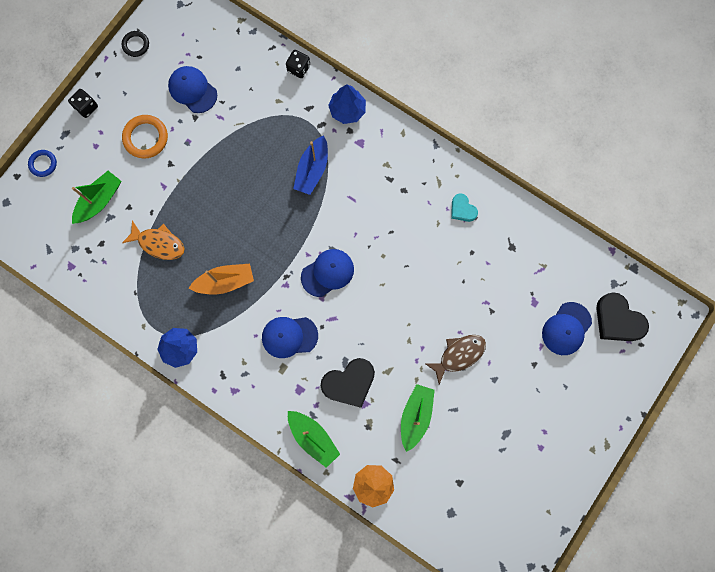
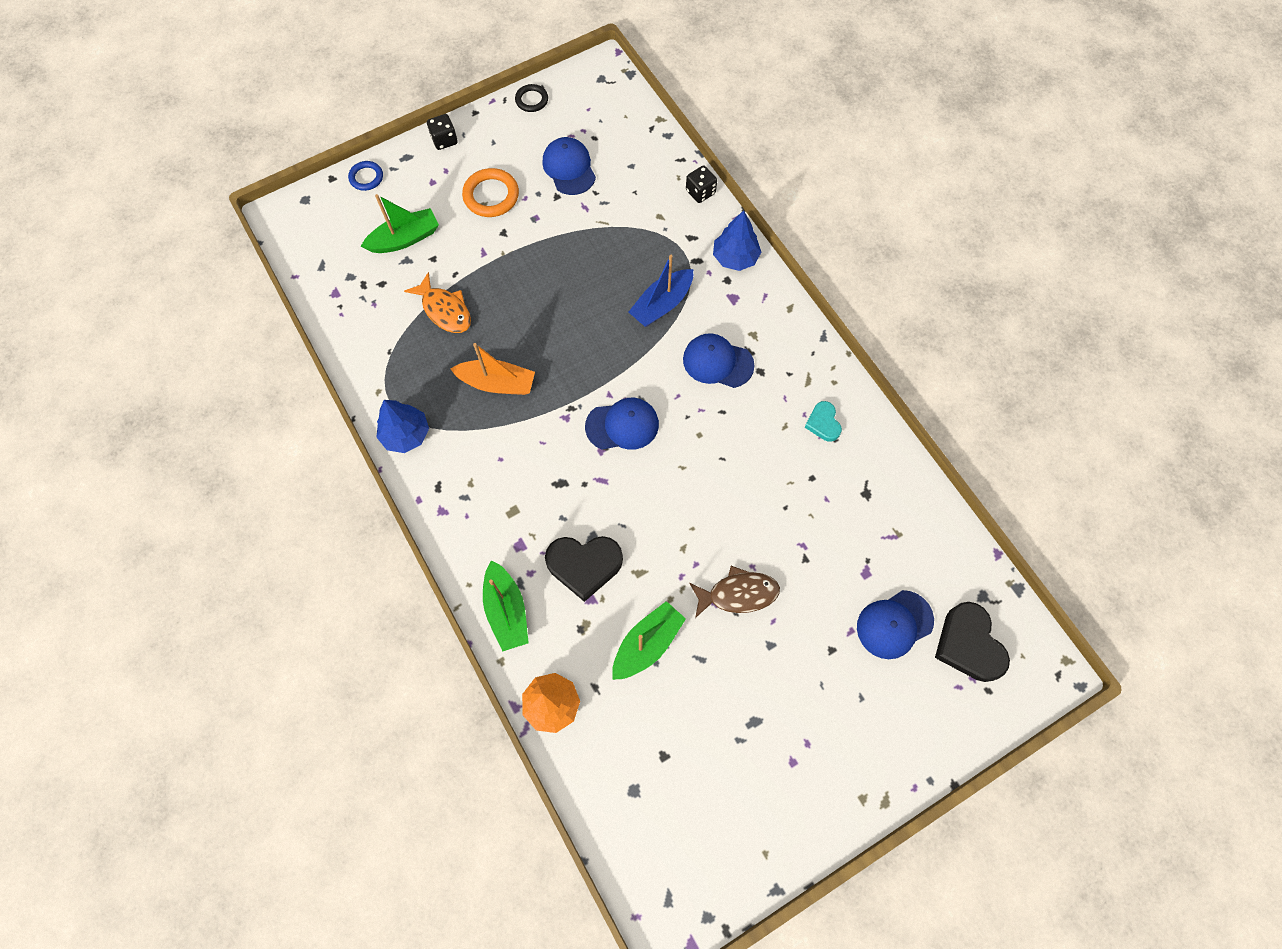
camera: 25 degrees right, 10 degrees down
blue cap [262,317,318,358] -> blue cap moved to [683,333,754,388]

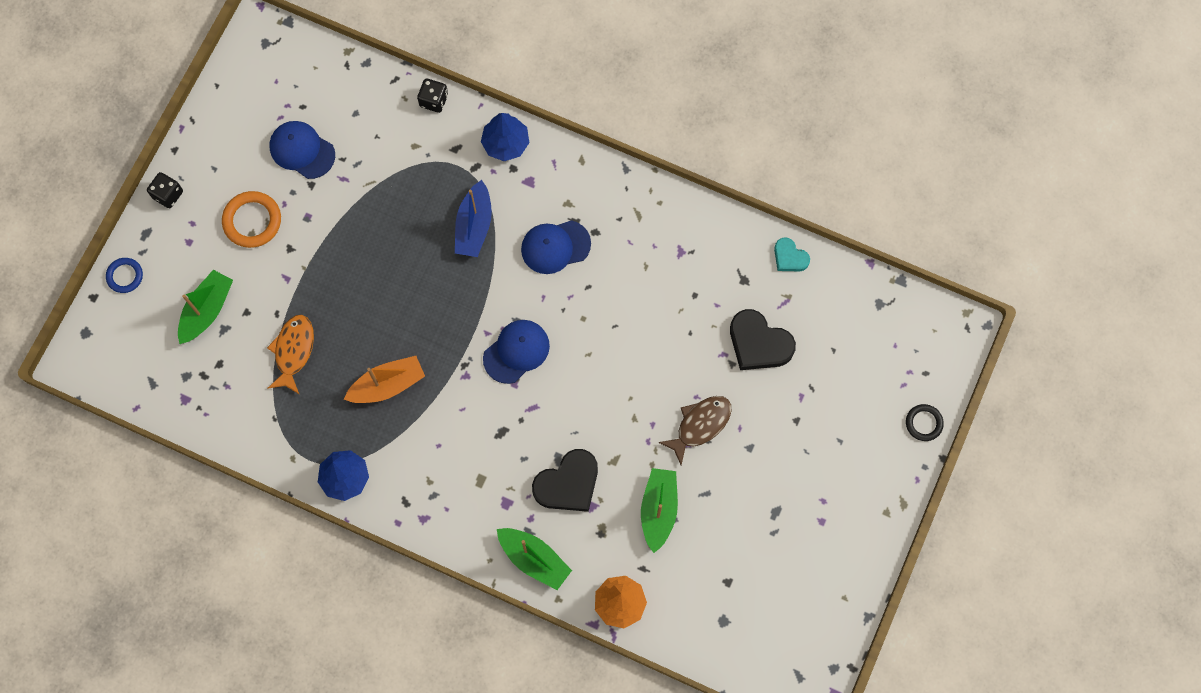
camera: 35 degrees left, 5 degrees up
orange fish [404,272,471,333] -> orange fish turned 90 degrees counterclockwise [267,315,314,395]
black ring [515,84,548,112] -> black ring moved to [906,404,944,441]
turquoise heart [804,401,842,442] -> turquoise heart moved to [774,237,810,271]
blue cap [857,590,934,659] -> none
black heart [935,602,1010,682] -> black heart moved to [730,309,796,370]

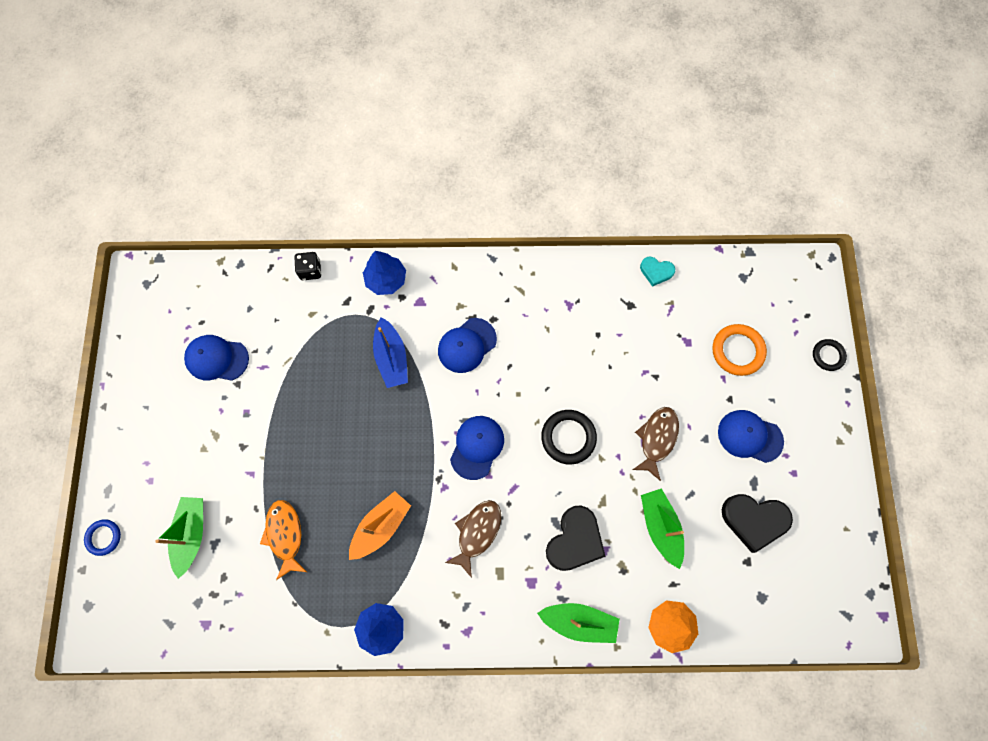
camera: 25 degrees left, 0 degrees up
black dice [147,172,183,208] -> none
orange ring [222,191,281,248] -> orange ring moved to [712,324,767,376]
black heart [730,309,796,370] -> black heart moved to [722,494,793,553]
none -> brown fish [445,500,501,578]
none -> black ring [541,410,597,465]
none -> blue cap [718,410,784,463]

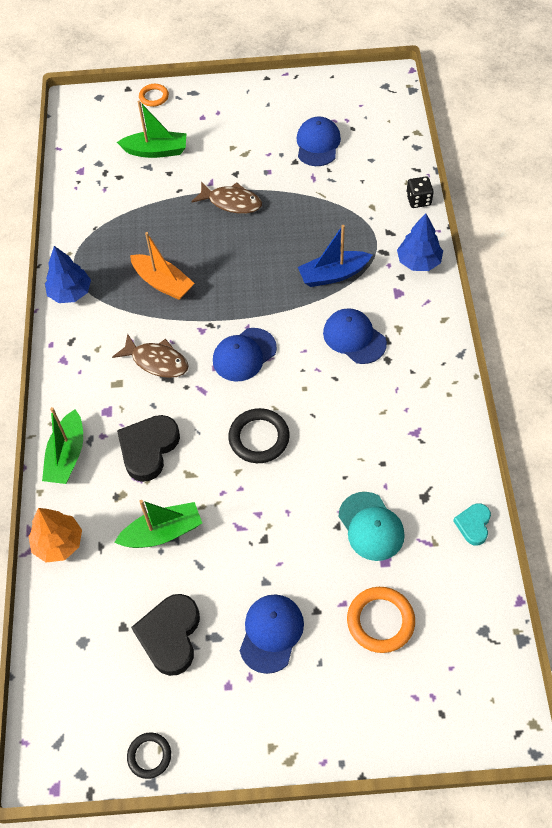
camera: 90 degrees right, 15 degrees down
blue ring [84,519,121,556] -> orange ring [139,84,169,107]
orange fish [260,500,307,580] -> none
blue cap [450,416,504,480] -> blue cap turned 120 degrees clockwise [213,328,277,382]
black heart [546,505,606,571] -> black heart turned 90 degrees clockwise [117,415,180,482]
brown fish [633,407,679,481] -> brown fish moved to [191,181,262,214]
black ring [813,339,847,371] -> black ring moved to [127,732,171,779]
none -> turquoise cap [338,492,405,561]

